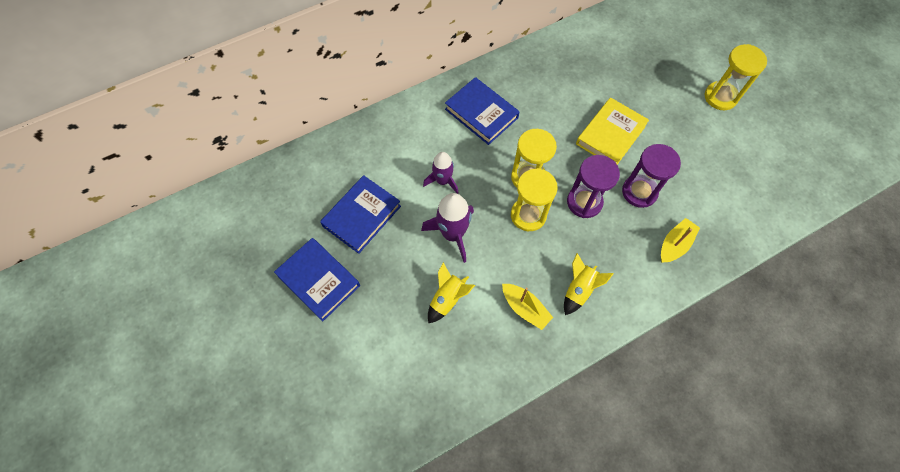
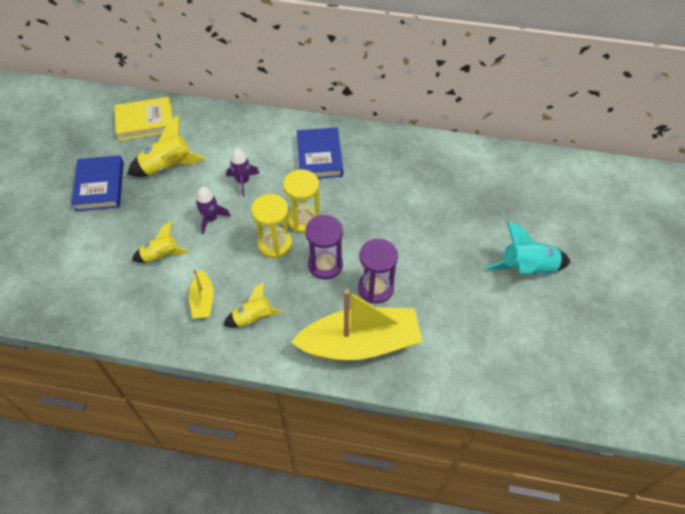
camera: 40 degrees right, 10 degrees down
blue book [320,175,401,254] -> yellow rocket [128,115,206,177]
purple rocket [421,193,474,263] -> purple rocket [196,187,231,234], size x0.66
yellow book [576,97,649,165] -> yellow book moved to [114,97,173,141]
yellow boat [661,218,700,263] -> yellow boat [291,289,423,361], size x2.19
yellow hourglass [705,44,767,110] -> turquoise rocket [486,222,570,275]

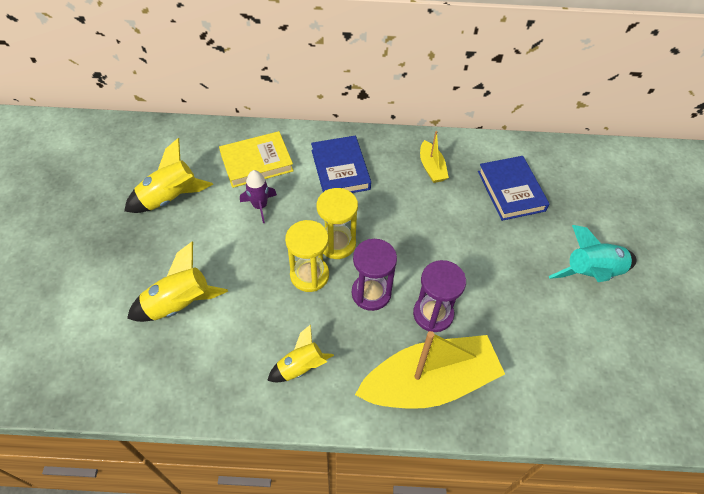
camera: 10 degrees left, 0 degrees up
blue book [72,155,124,211] -> blue book moved to [478,156,549,221]
yellow book [114,97,173,141] -> yellow book moved to [219,131,294,188]
yellow rocket [132,221,189,263] -> yellow rocket [127,242,228,322], size x1.51
yellow boat [189,269,214,319] -> yellow boat moved to [420,131,449,183]
purple rocket [196,187,231,234] -> none

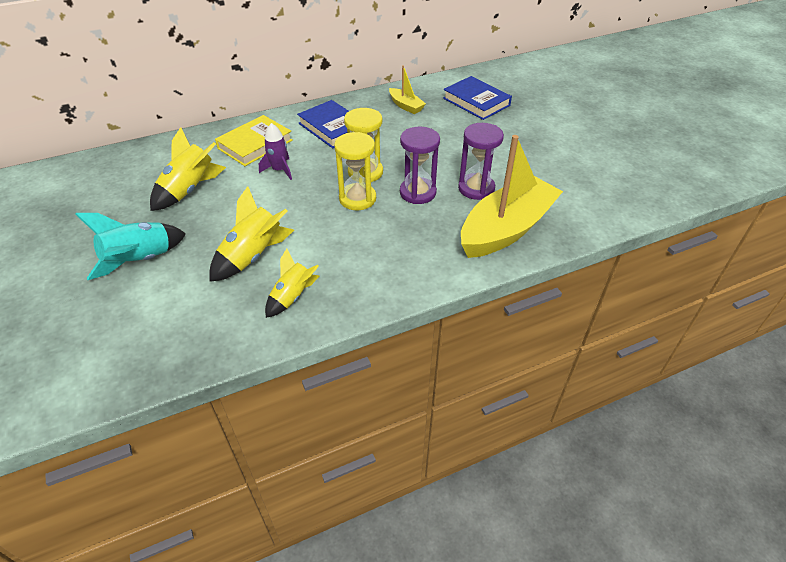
camera: 25 degrees left, 10 degrees down
yellow rocket [267,324,334,382] -> yellow rocket moved to [265,248,319,318]
turquoise rocket [549,225,637,282] -> turquoise rocket moved to [75,213,186,280]

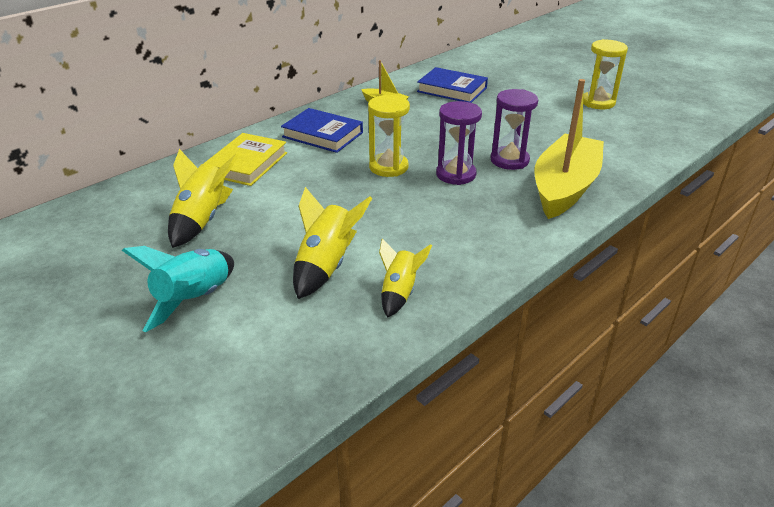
camera: 20 degrees left, 10 degrees down
purple rocket [259,123,292,180] -> none
yellow hourglass [334,132,376,210] -> yellow hourglass moved to [583,39,628,109]

